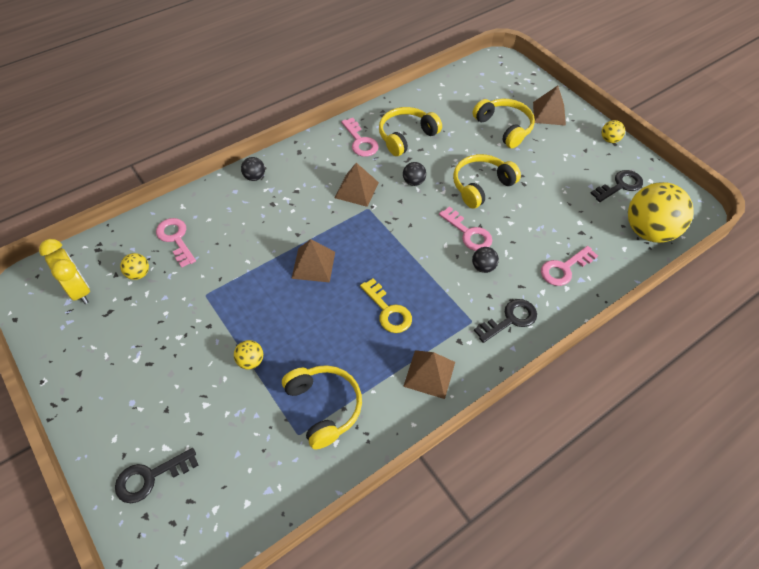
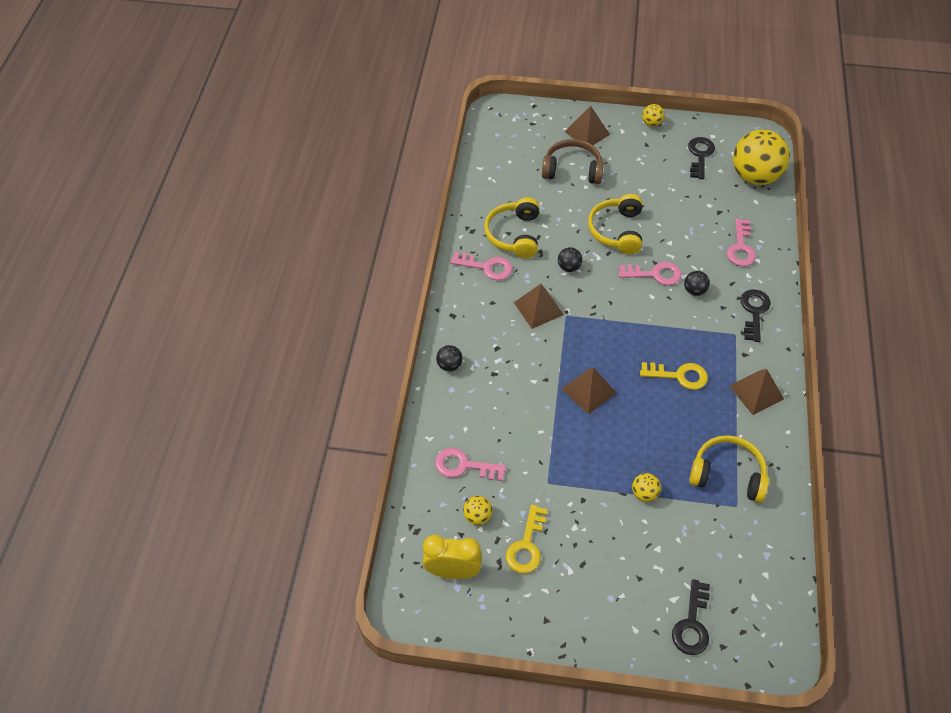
camera: 45 degrees left, 0 degrees up
yellow headphones [472,99,535,148] -> brown headphones [542,139,603,184]
none -> yellow key [506,504,548,573]

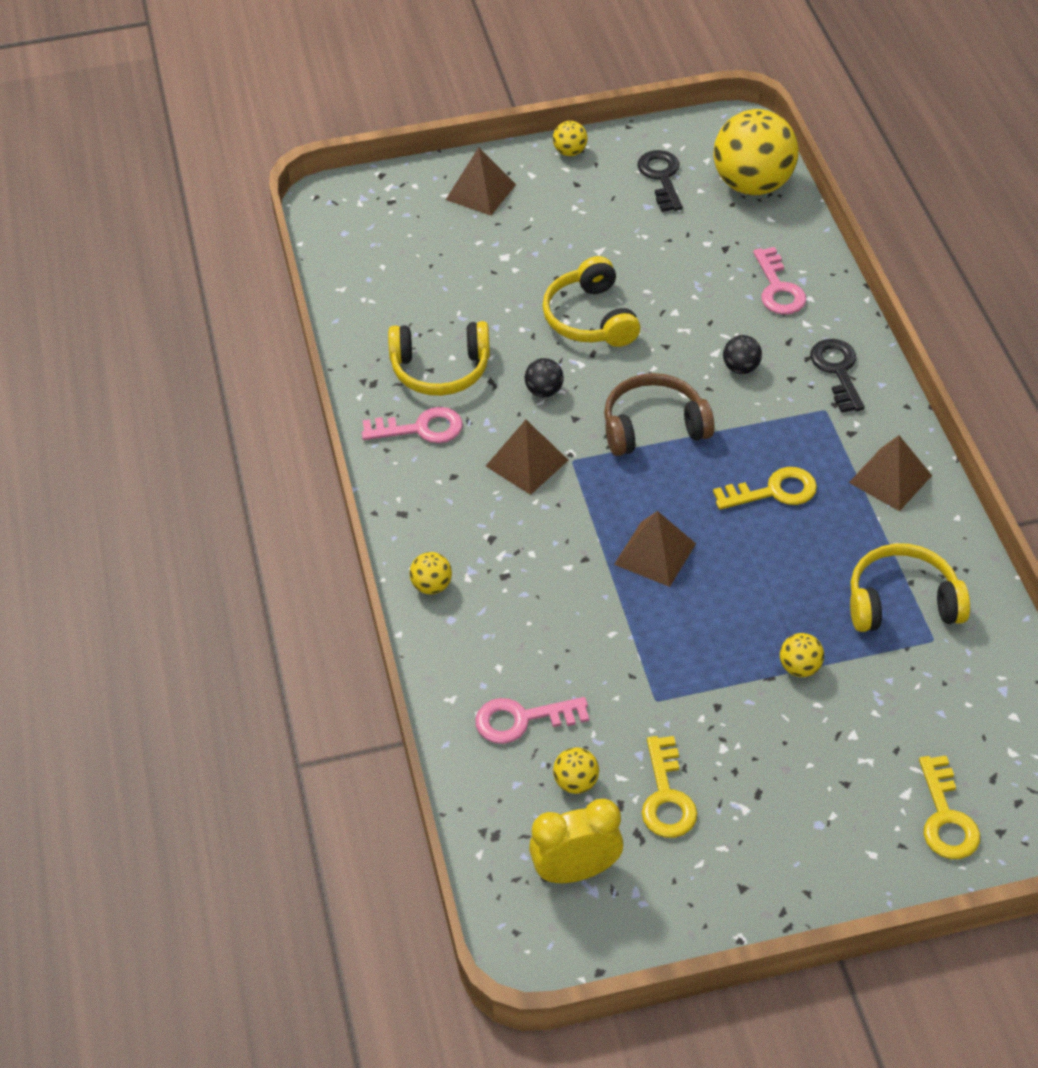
camera: 20 degrees left, 5 degrees down
black ball [436,345,463,371] -> yellow ball [409,552,452,595]
yellow headphones [484,197,539,258] -> yellow headphones turned 75 degrees counterclockwise [388,321,490,396]
brown headphones [542,139,603,184] -> brown headphones moved to [604,373,715,456]
pink key [619,262,682,285] -> none
black key [672,579,710,655] -> yellow key [919,756,980,859]

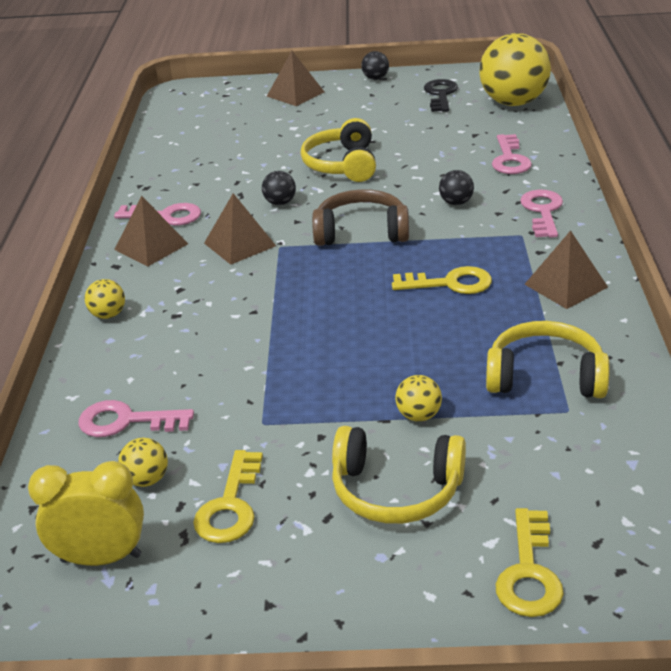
camera: 15 degrees right, 15 degrees down
yellow headphones [388,321,490,396] -> yellow headphones moved to [332,426,466,524]
yellow ball [553,121,588,156] -> black ball [361,51,389,80]
brown pyramid [614,511,696,587] -> brown pyramid moved to [114,196,188,267]
black key [810,339,865,413] -> pink key [520,190,563,238]

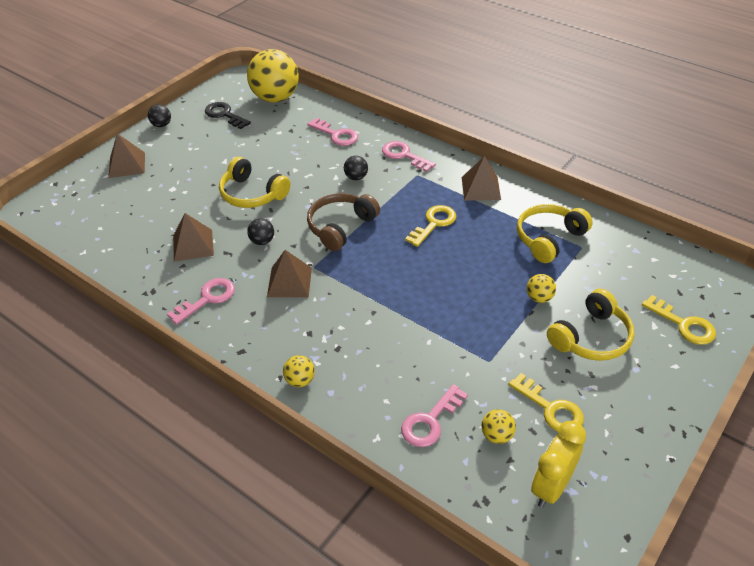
camera: 55 degrees left, 10 degrees up
brown pyramid [114,196,188,267] -> brown pyramid moved to [173,213,214,262]

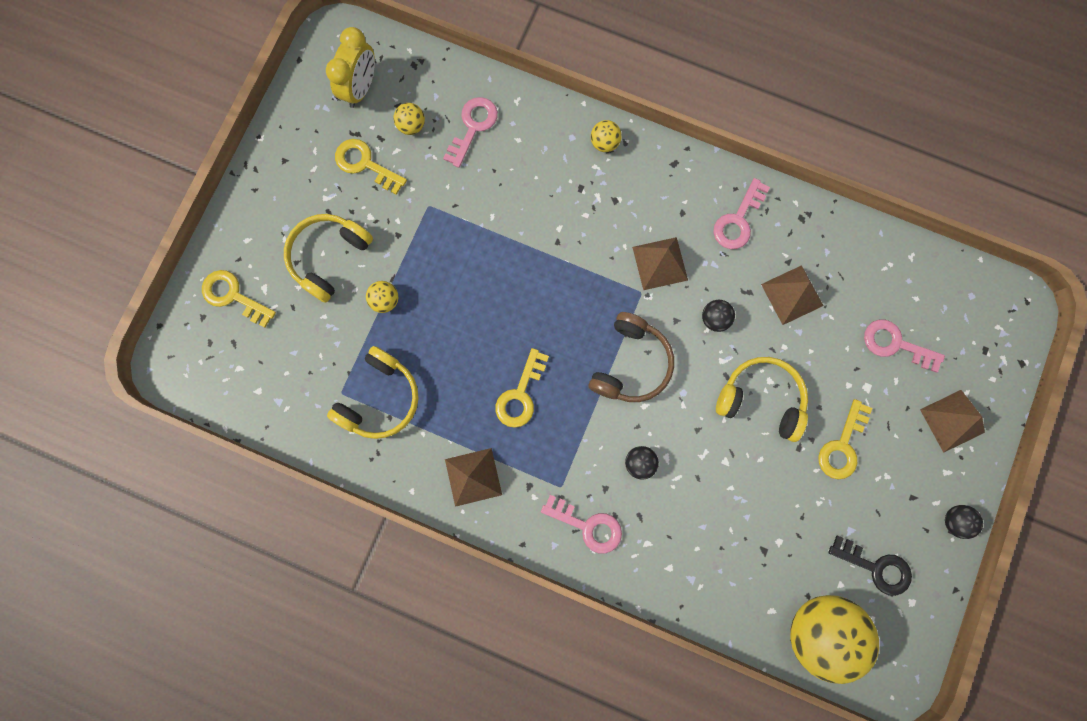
camera: 165 degrees right, 35 degrees up
pink key [308,118,358,146] -> pink key moved to [864,320,945,373]
none -> yellow key [819,399,872,480]

